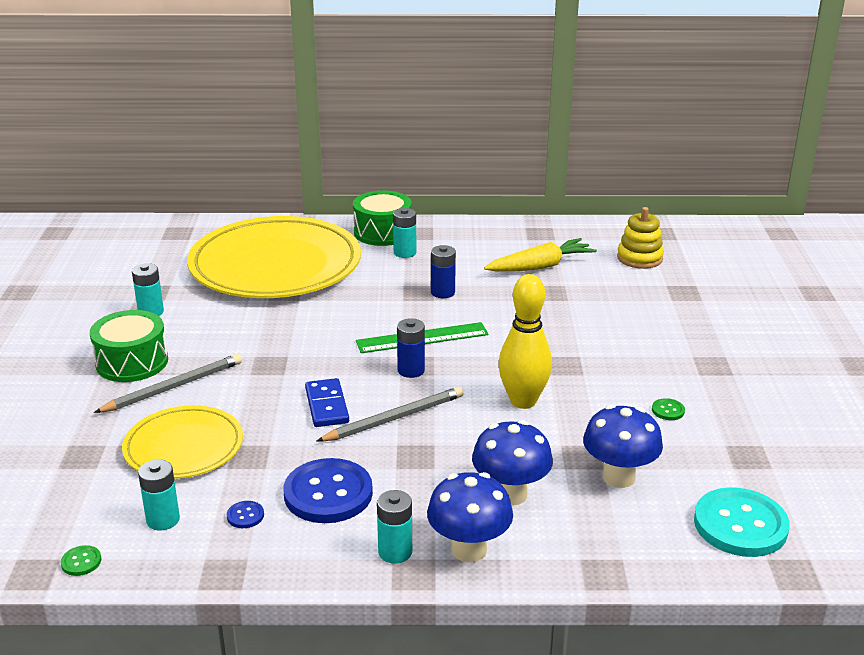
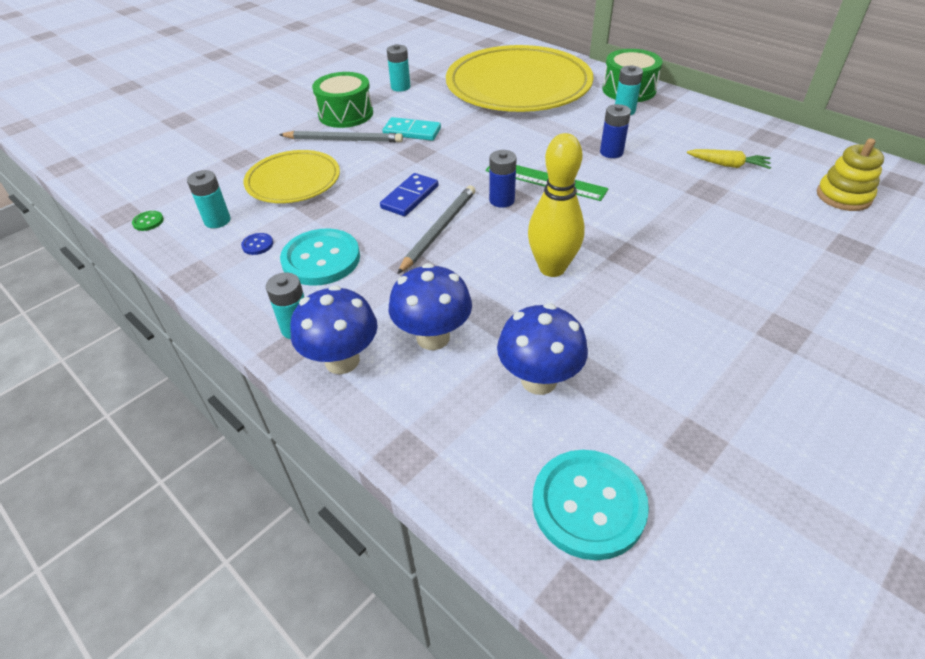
camera: 45 degrees right, 15 degrees up
blue button [284,458,373,523] -> turquoise button [280,228,360,286]
grey pencil [316,387,464,442] -> grey pencil turned 75 degrees counterclockwise [397,185,475,274]
yellow carrot [484,238,597,272] -> yellow carrot [687,149,771,169], size x0.65
green button [652,398,685,420] -> none
none -> turquoise domino [382,117,441,141]

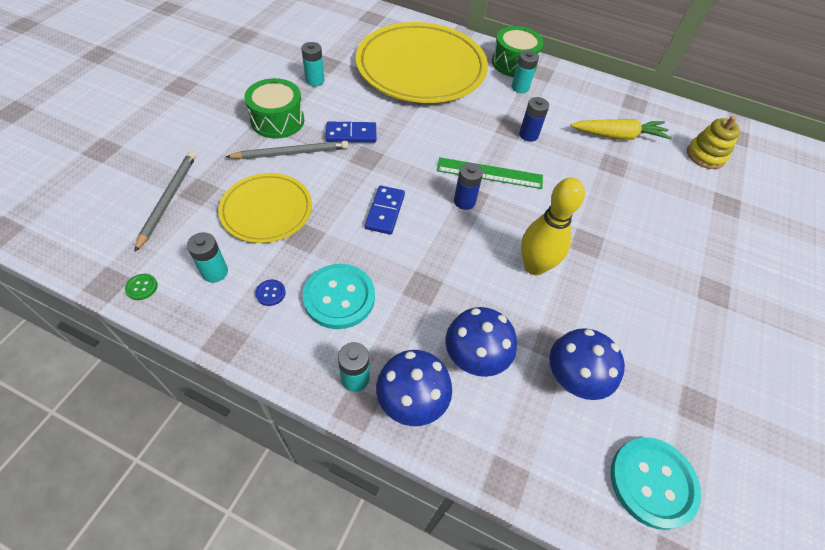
camera: 25 degrees left, 10 degrees up
turquoise domino [382,117,441,141] -> blue domino [326,122,376,143]
grey pencil [397,185,475,274] -> grey pencil moved to [134,152,196,252]
yellow carrot [687,149,771,169] -> yellow carrot [570,119,672,140], size x1.55

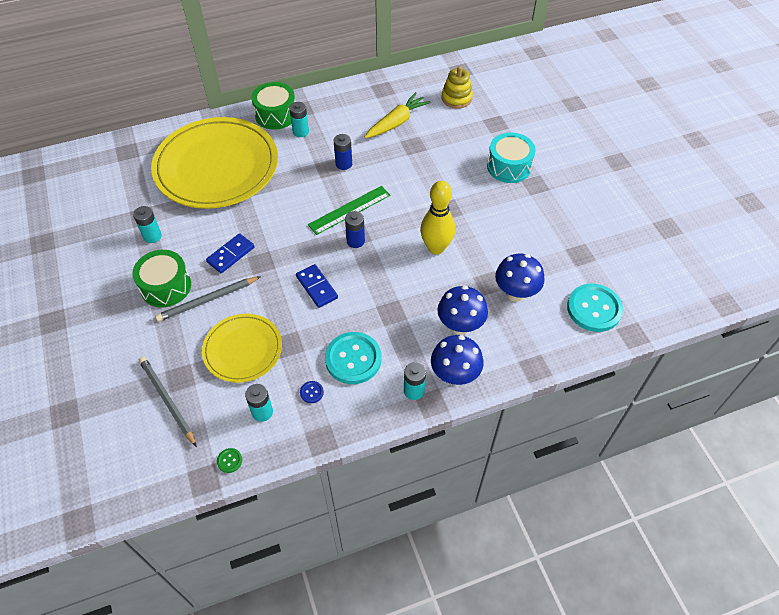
camera: 40 degrees left, 0 degrees up
grey pencil [226,141,349,159] -> grey pencil turned 150 degrees counterclockwise [155,276,261,322]
none -> turquoise drum [487,132,536,183]

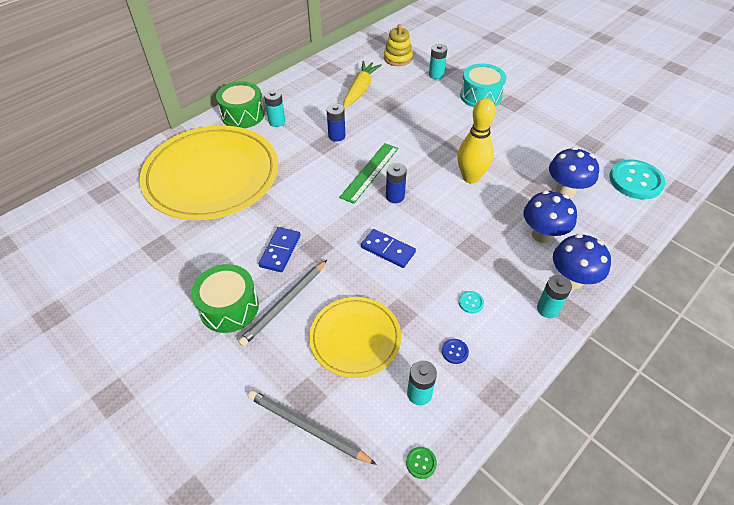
camera: 25 degrees left, 5 degrees down
turquoise battery [133,206,162,243] -> turquoise battery moved to [429,44,447,79]
turquoise button [325,332,381,384] -> turquoise button [459,291,484,313], size x0.41

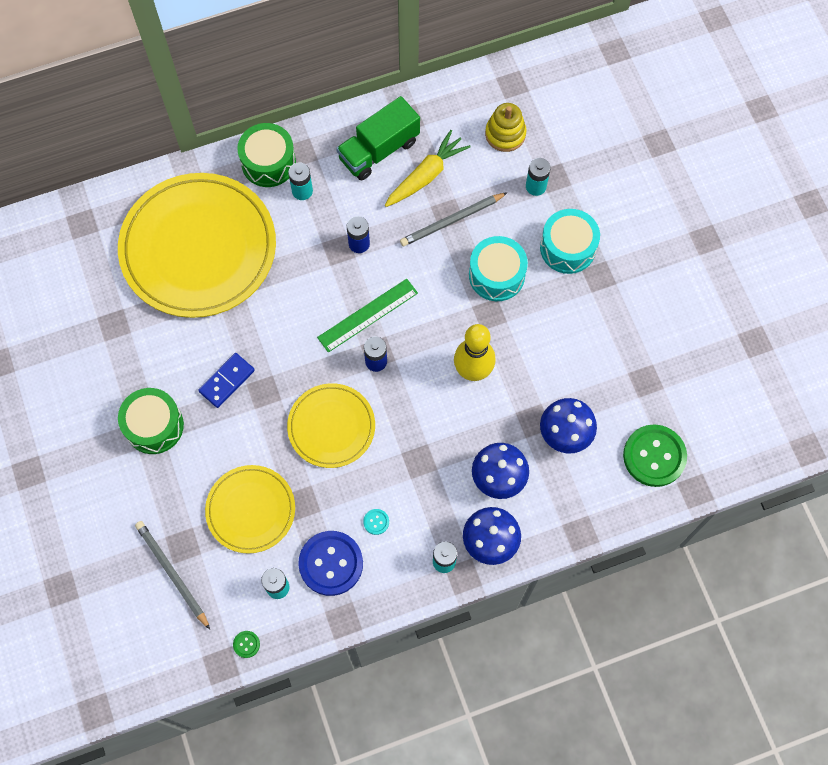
camera: 25 degrees right, 20 degrees up
grey pencil [238,260,327,347] -> grey pencil moved to [400,192,508,246]
blue domino [361,229,416,268] -> yellow plate [287,383,375,468]
blue button [442,339,469,364] -> blue button [298,531,363,596], size x2.46
turquoise button [609,159,665,200] -> green button [623,424,687,487]
none -> green truck [336,96,420,180]
none -> turquoise drum [469,236,528,301]

